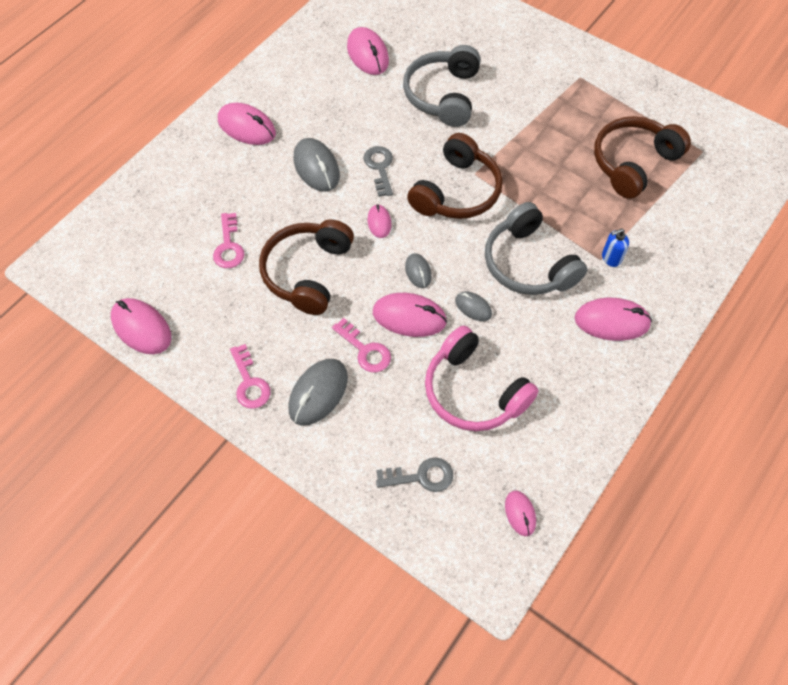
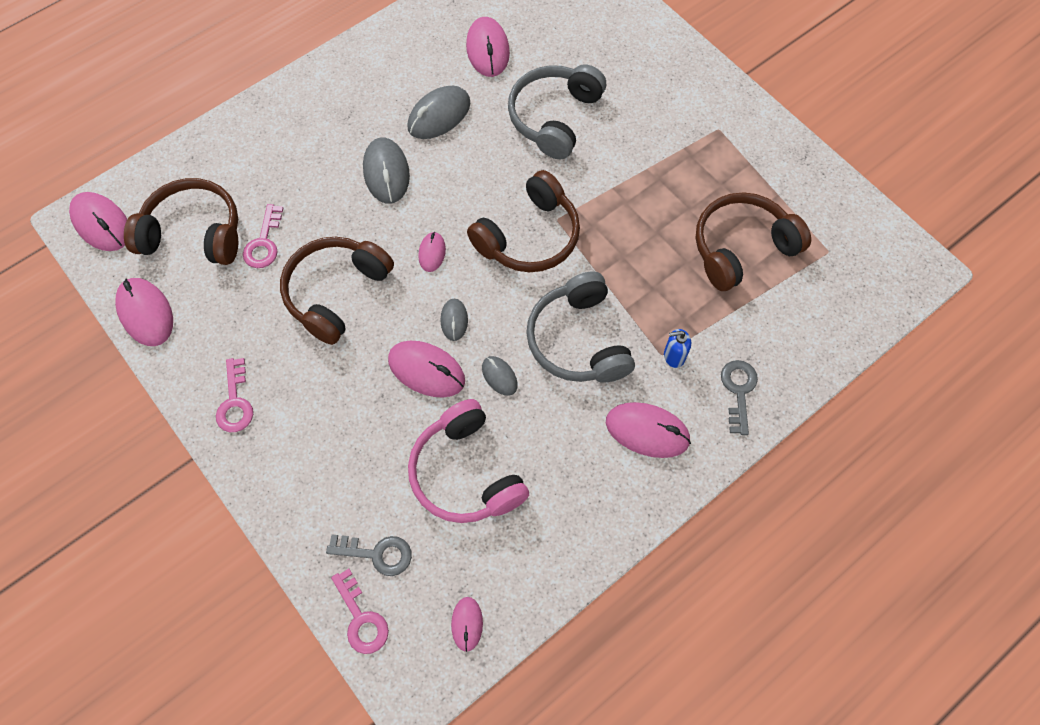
camera: 15 degrees right, 5 degrees up
pink mouse [218,103,276,145] -> pink mouse moved to [69,192,127,251]
grey mouse [288,359,348,426] -> grey mouse moved to [407,86,470,139]
pink key [332,318,391,372] -> pink key moved to [331,568,389,654]
grey key [363,146,393,197] -> grey key moved to [721,360,758,435]
none -> brown headphones [124,178,238,265]

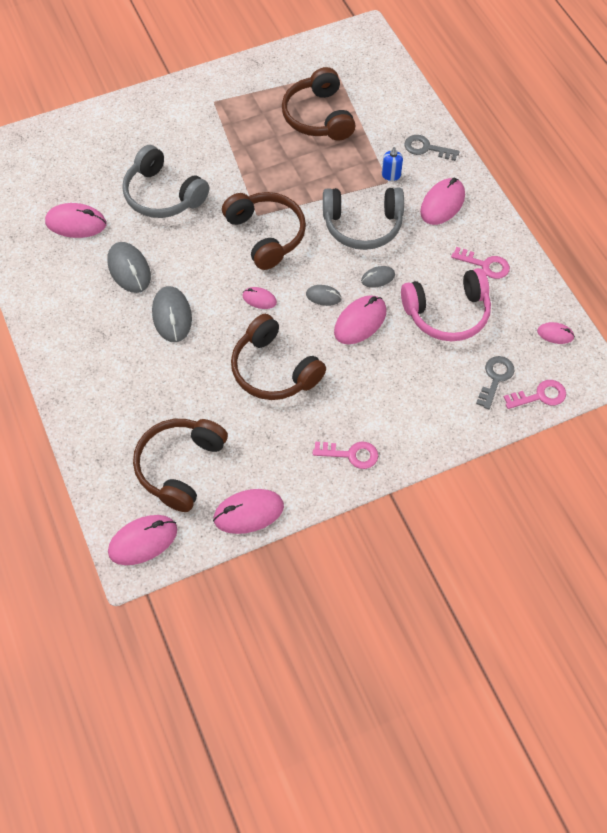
camera: 75 degrees left, 5 degrees down
pink key [243,204,283,268] -> pink key moved to [451,247,510,279]
grey mouse [363,137,410,204] -> grey mouse turned 75 degrees clockwise [152,286,192,342]

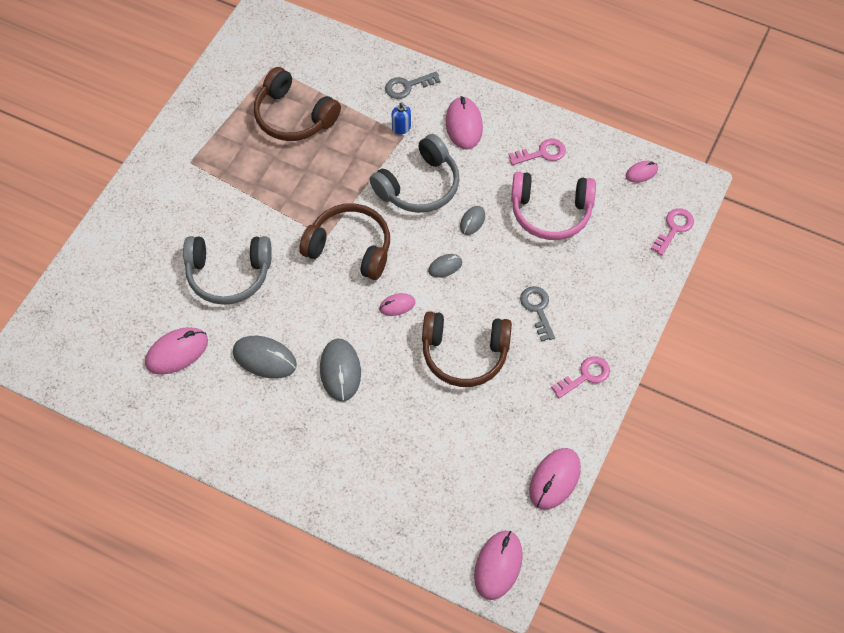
camera: 40 degrees left, 0 degrees up
brown headphones [133,419,228,512] -> none
grey mouse [152,286,192,342] -> grey mouse turned 45 degrees clockwise [320,339,361,402]
pink mouse [334,295,387,344] -> none
pink headphones [401,268,491,341] -> pink headphones turned 60 degrees clockwise [511,172,596,240]
grey key [476,356,514,409] -> grey key moved to [520,286,555,341]

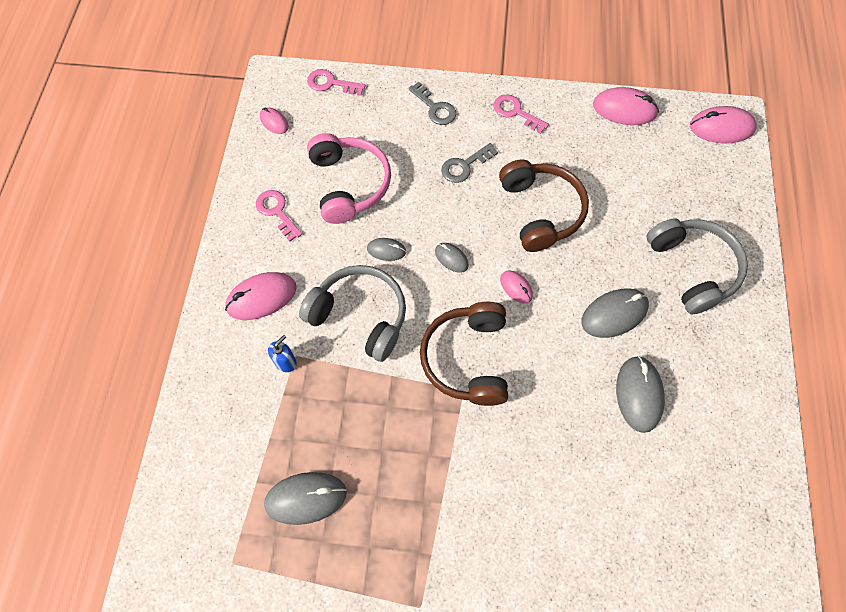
camera: 110 degrees left, 5 degrees up
pink mouse [145,327,208,375] -> none
grey headphones [183,236,272,305] -> grey headphones moved to [647,218,748,314]
brown headphones [254,67,341,141] -> grey mouse [264,472,347,525]
grey key [385,71,441,99] -> grey key moved to [408,82,456,125]

